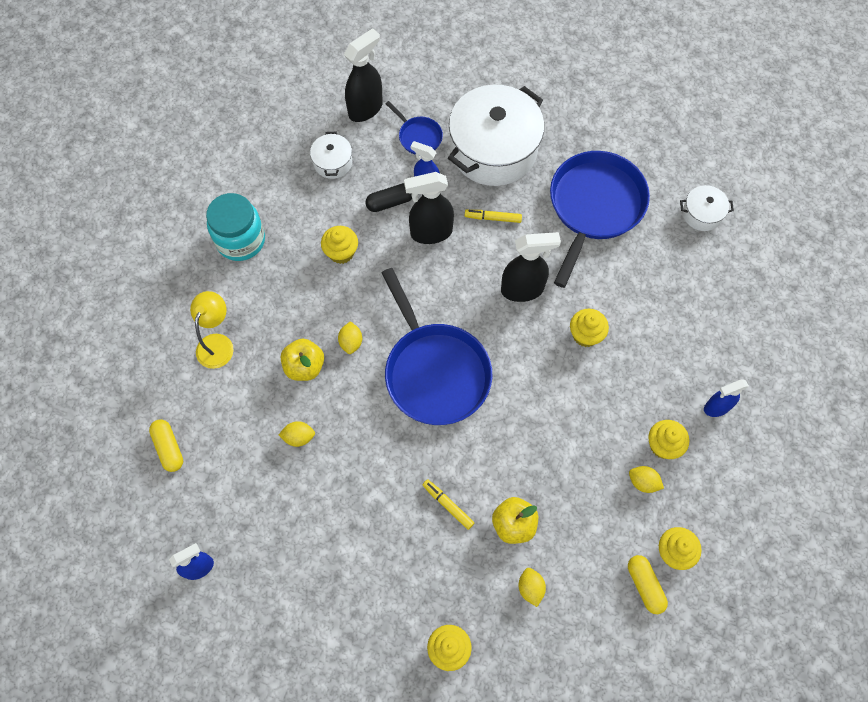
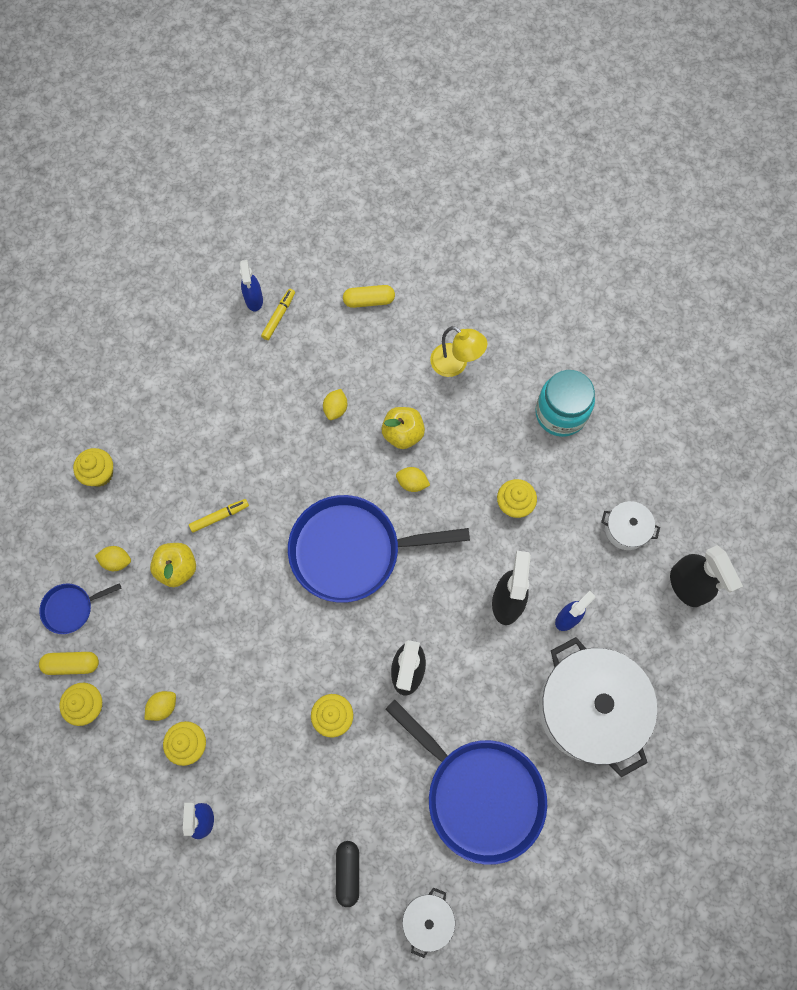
camera: 110 degrees right, 5 degrees up
black capsule [365,183,412,212] -> black capsule moved to [336,841,359,907]
blue pan [386,101,443,155] -> blue pan moved to [39,583,121,634]
yellow marker [465,210,522,223] -> yellow marker moved to [261,289,295,340]

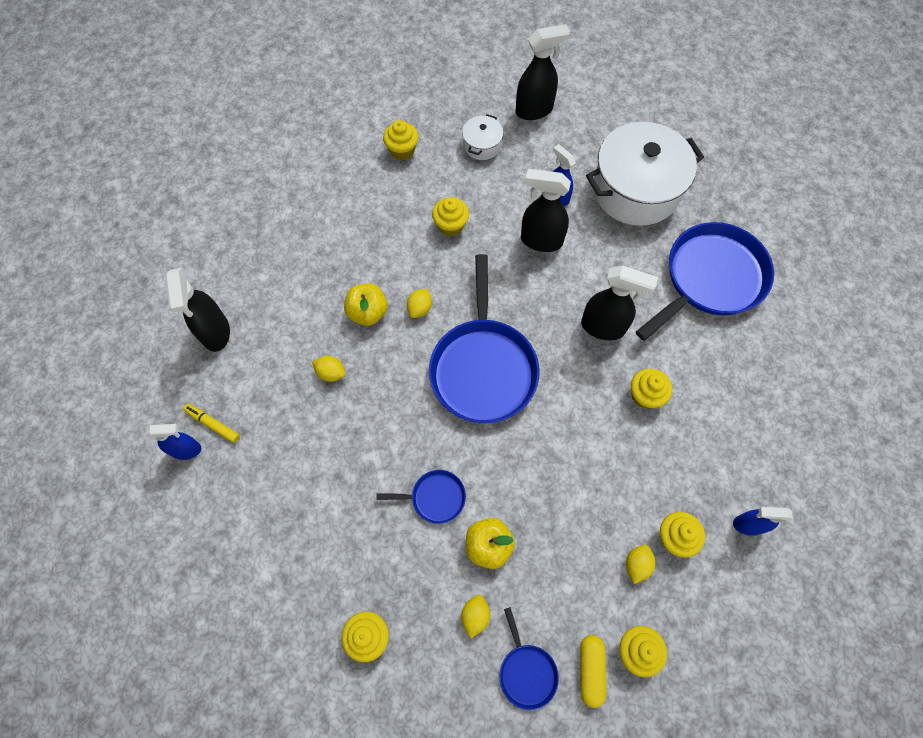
camera: 85 degrees left, 5 degrees down
yellow lemon [145,691,176,721] -> yellow lemon turned 60 degrees clockwise [626,545,655,584]
yellow marker [189,499,249,533] -> blue pan [376,470,466,524]
black capsule [336,841,359,907] -> none
yellow capsule [343,285,395,308] -> black spray bottle [165,268,230,352]
white pot [402,888,455,958] -> none
yellow lamp [430,326,487,377] -> none
turquoise jar [535,370,595,437] -> none
none -> yellow cupcake [383,120,418,160]

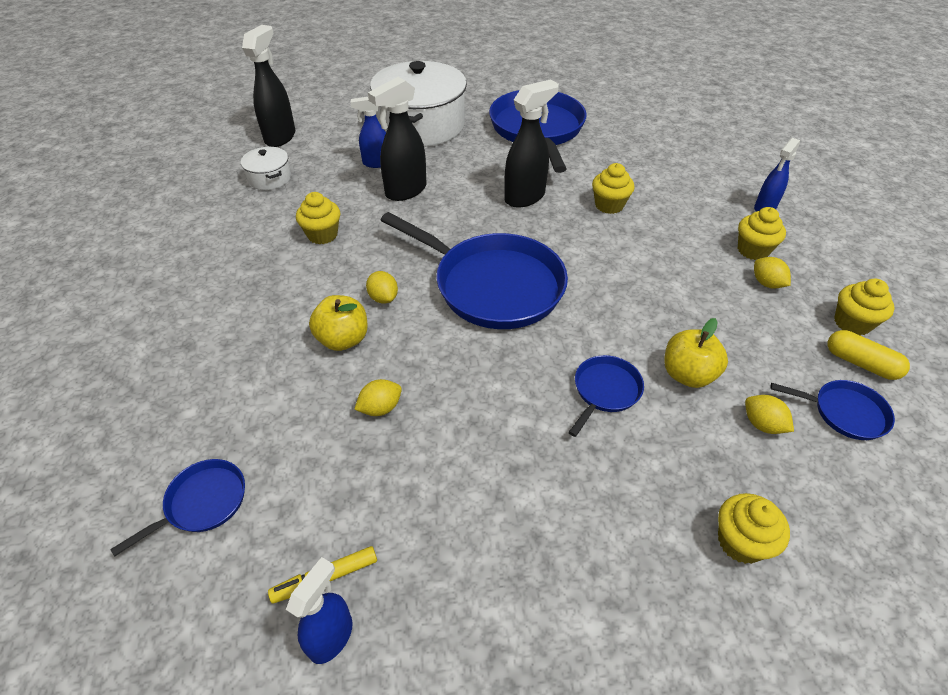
camera: 55 degrees left, 20 degrees down
black spray bottle [165,268,230,352] -> blue pan [110,459,245,557]
yellow cupcake [383,120,418,160] -> none

